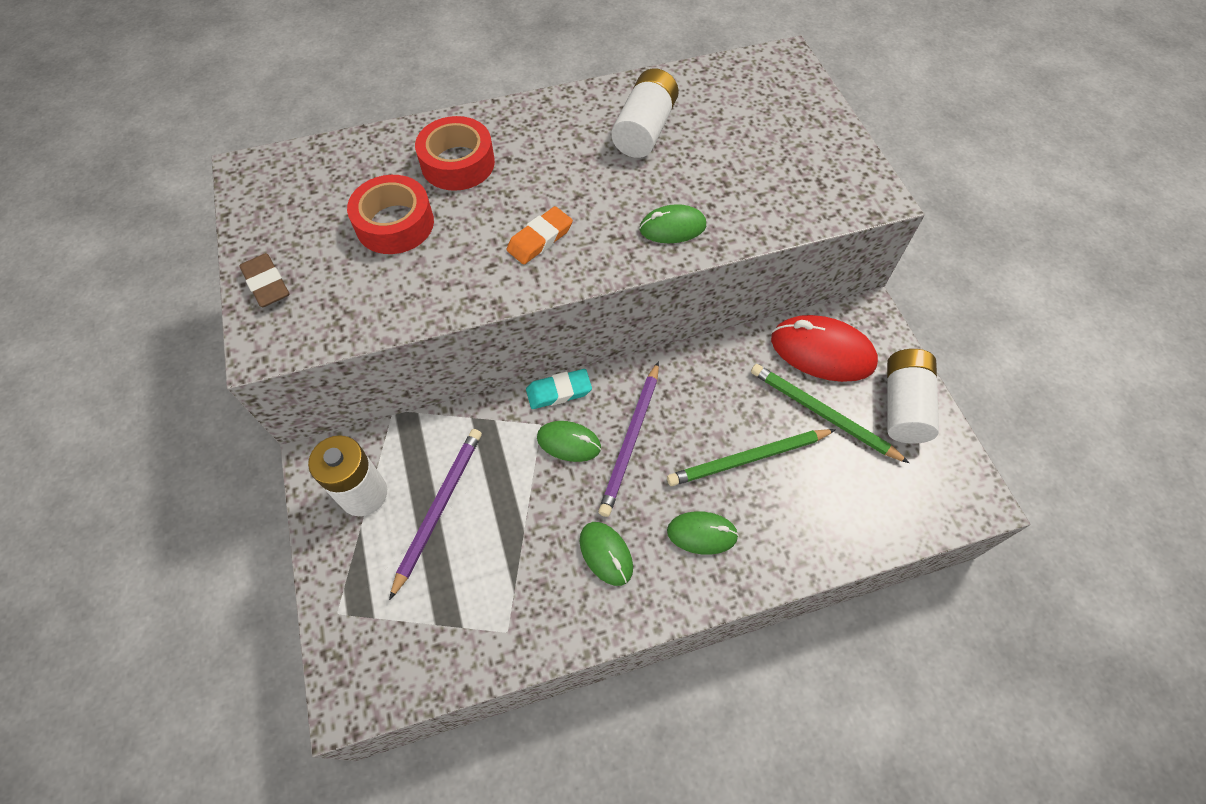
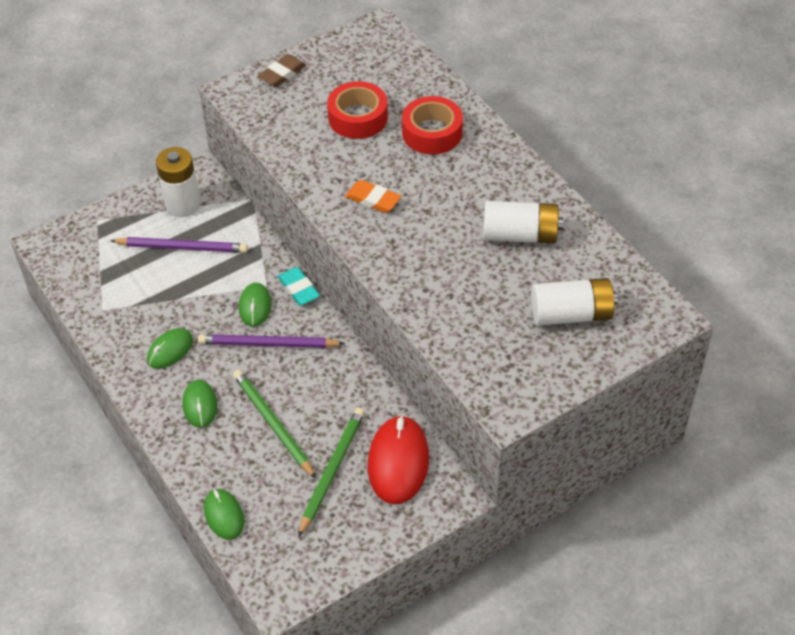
camera: 75 degrees right, 10 degrees down
green mouse [639,204,706,243] -> green mouse moved to [204,489,244,540]
white battery [887,349,939,444] -> white battery moved to [531,278,618,326]

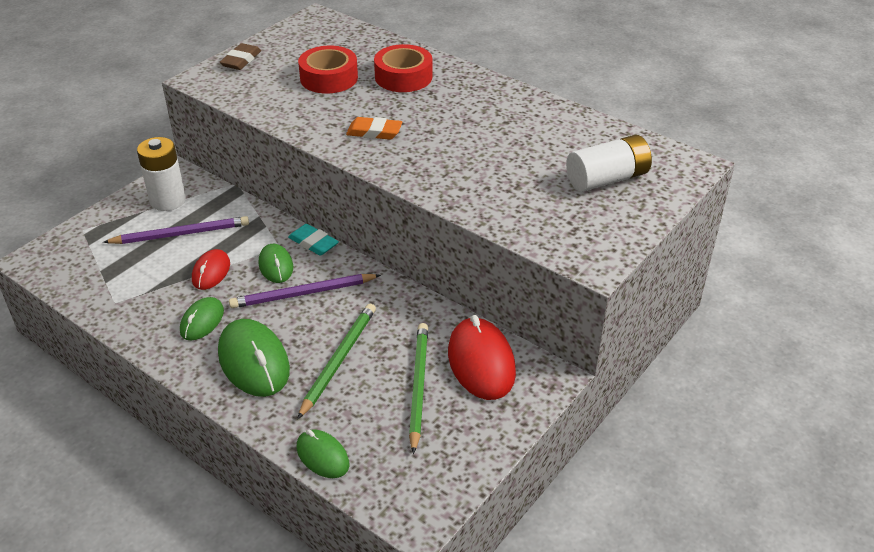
camera: 20 degrees left, 10 degrees down
green mouse [183,380,217,428] -> green mouse [218,319,290,397], size x1.72
green pencil [233,370,316,479] -> green pencil turned 75 degrees clockwise [297,304,376,419]
white battery [483,201,563,243] -> none
none -> red mouse [192,249,230,290]

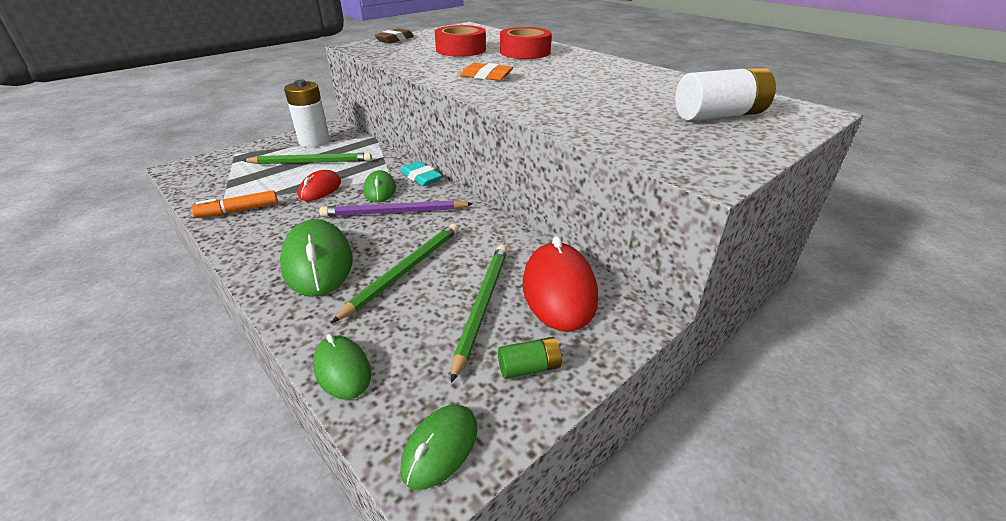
camera: 10 degrees right, 5 degrees down
purple pencil [103,216,249,244] -> green pencil [242,153,372,164]
green mouse [180,297,224,341] -> green mouse moved to [400,405,477,490]
none -> orange marker [191,190,278,218]
none -> green battery [498,337,563,379]

